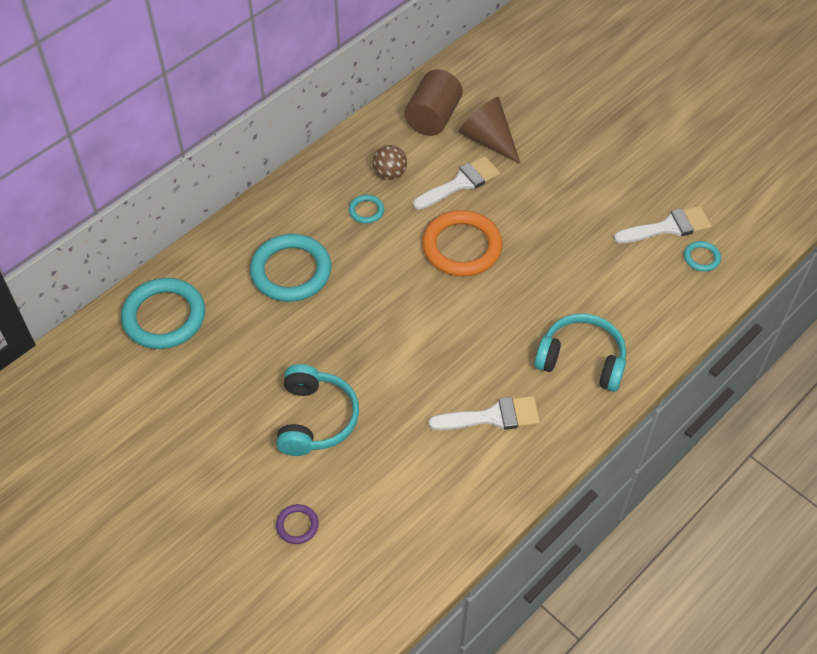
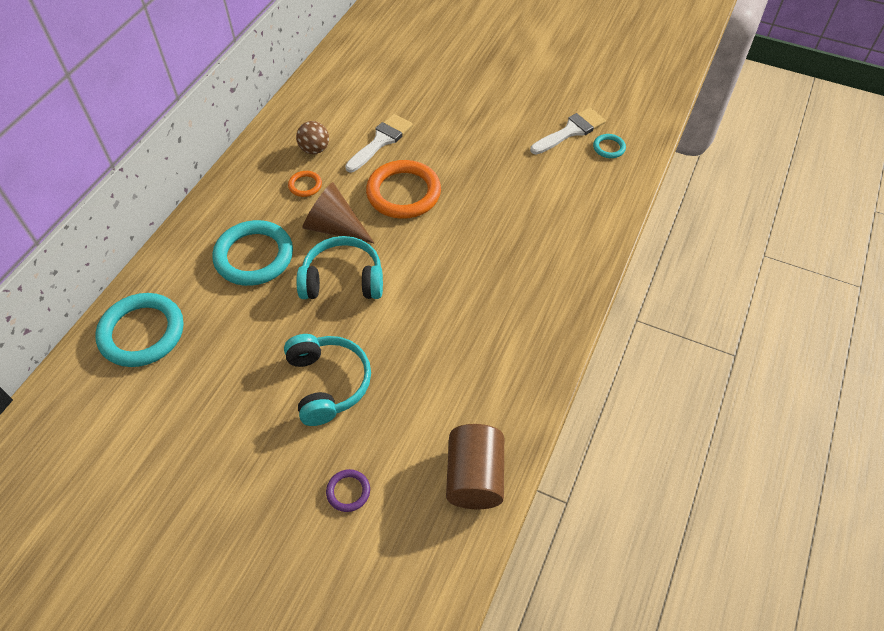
camera: 20 degrees left, 0 degrees up
turquoise ring [349,195,384,224] -> orange ring [288,171,322,197]
brown cylinder [404,69,463,136] -> brown cylinder moved to [446,424,504,509]
white brush [428,396,540,430] -> none
brown cone [458,97,521,164] -> brown cone moved to [302,182,374,243]
turquoise headphones [534,314,626,392] -> turquoise headphones moved to [296,236,383,299]

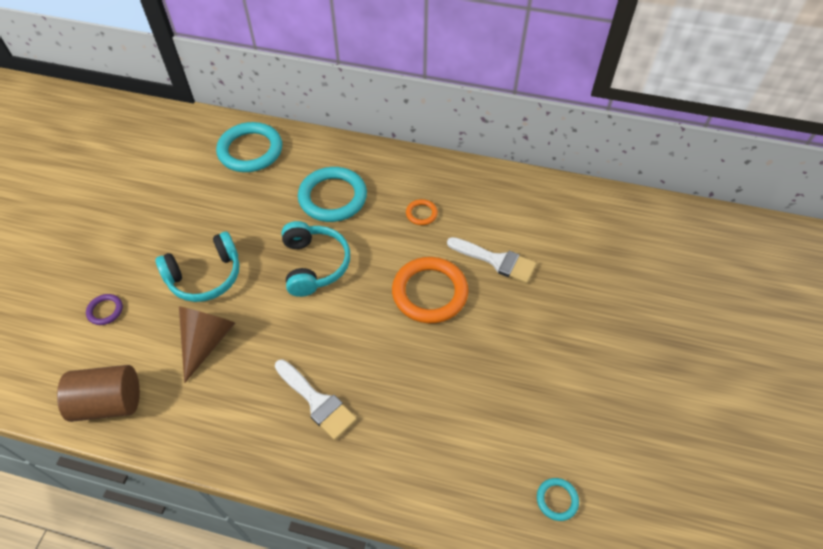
camera: 80 degrees right, 0 degrees up
brown ball [296,121,329,154] -> none
brown cone [302,182,374,243] -> brown cone moved to [179,306,235,383]
white brush [530,107,606,155] -> white brush moved to [275,359,357,440]

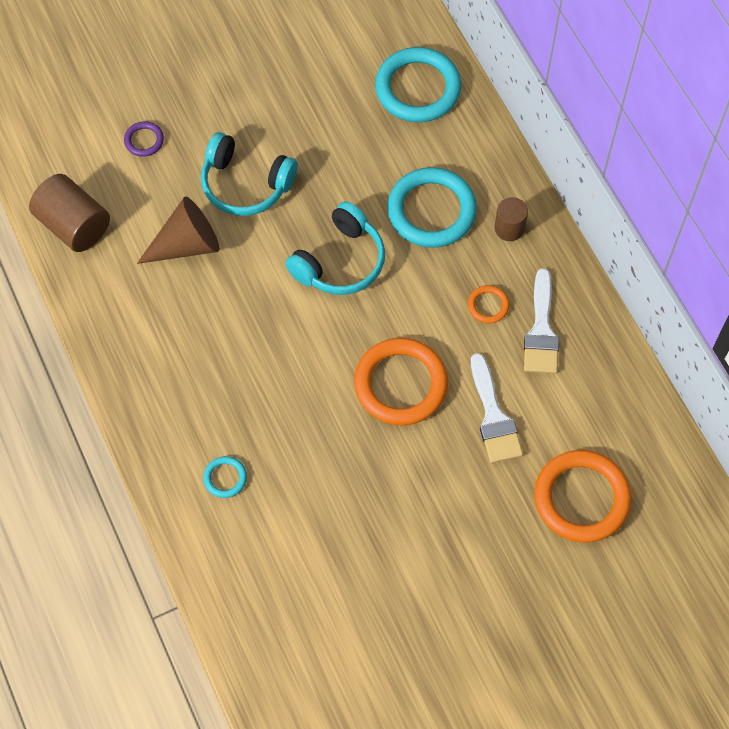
camera: 50 degrees right, 10 degrees up
white brush [275,359,357,440] -> white brush moved to [524,268,559,374]
turquoise ring [537,478,579,521] -> turquoise ring moved to [203,456,247,498]
none -> brown cylinder [495,197,528,241]
none -> orange ring [534,450,632,543]

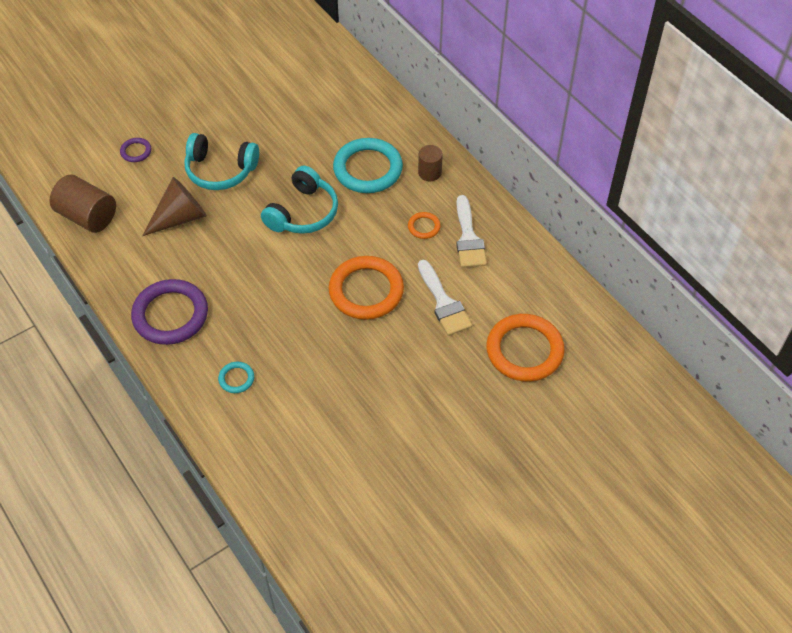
camera: 10 degrees left, 10 degrees down
turquoise ring [375,47,461,122] -> none
none -> purple ring [131,279,208,345]

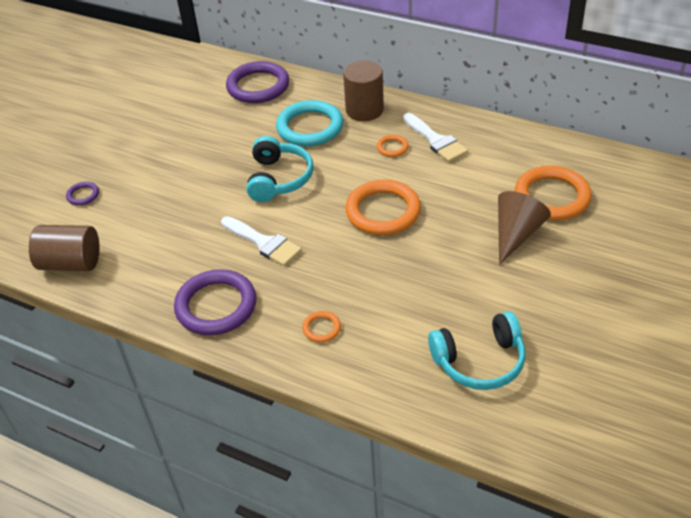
camera: 25 degrees left, 10 degrees down
brown cone [142,177,207,236] -> brown cone moved to [498,191,551,265]
turquoise headphones [184,133,259,190] -> turquoise headphones moved to [428,311,526,390]
turquoise ring [218,362,254,393] -> orange ring [302,311,341,342]
brown cylinder [418,145,443,181] -> brown cylinder [343,61,384,121], size x1.70
white brush [418,260,472,336] -> white brush moved to [221,216,302,266]
none -> purple ring [226,61,289,103]

